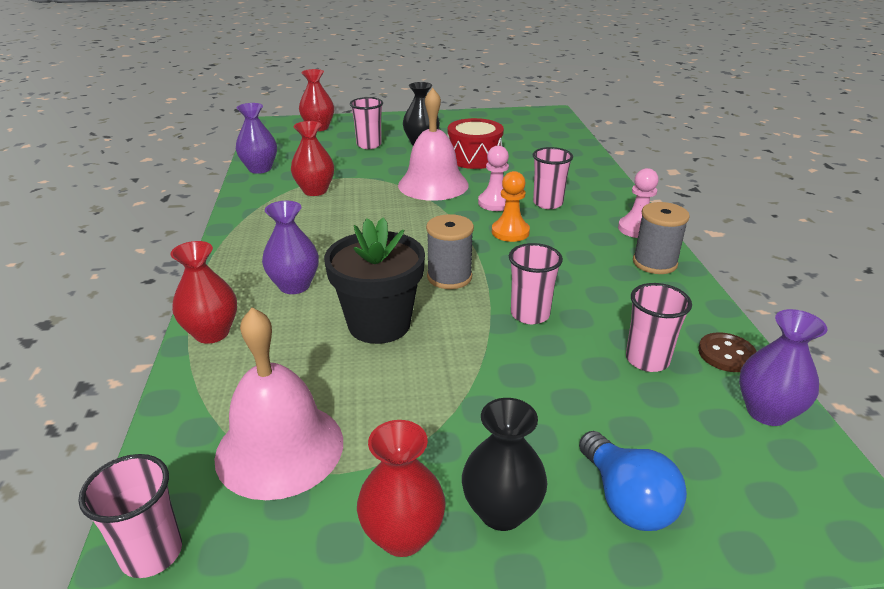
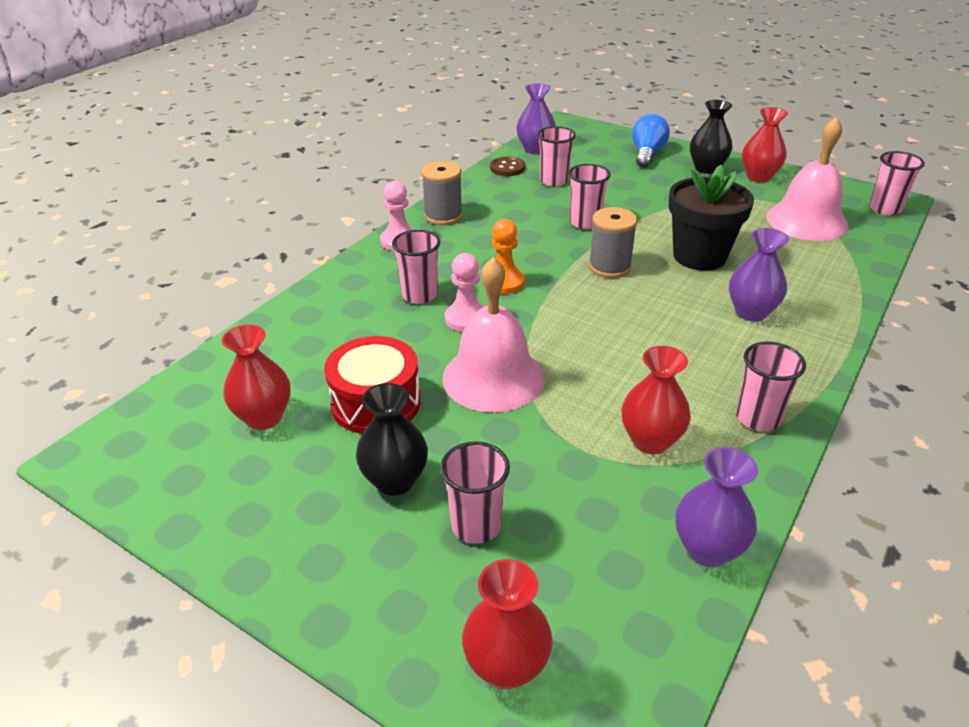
camera: 140 degrees left, 5 degrees up
red vase [170,241,237,344] -> red vase moved to [222,325,291,430]
none -> pink cup [736,341,806,431]

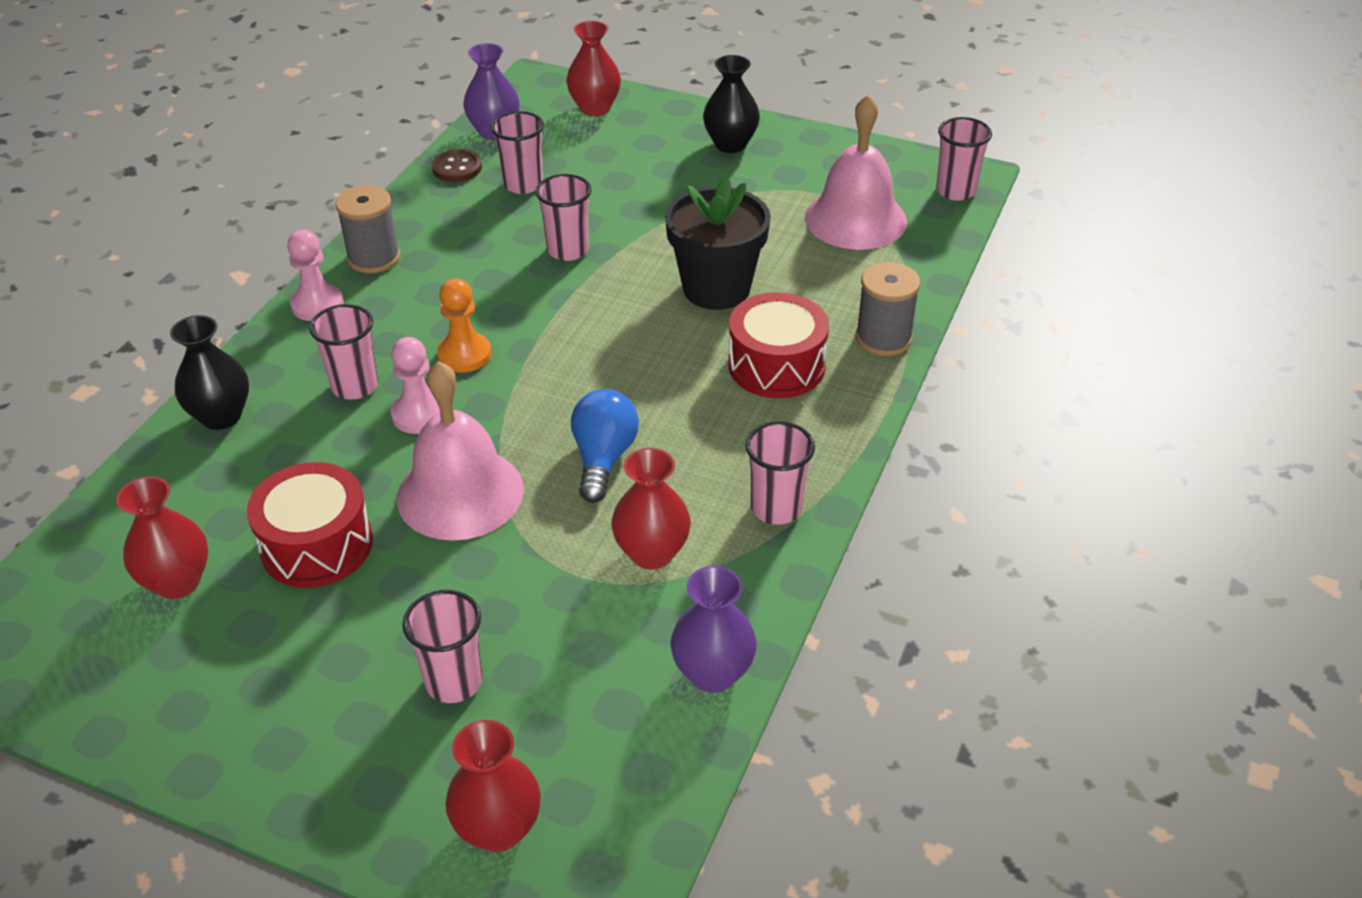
camera: 10 degrees left, 5 degrees up
black vase [356,383,428,496] -> black vase moved to [170,315,249,430]
grey spool [588,207,638,278] -> grey spool moved to [856,262,920,356]
blue light bulb [632,114,670,167] -> blue light bulb moved to [571,389,639,503]
purple vase [729,228,789,322] -> red drum [728,292,829,398]
red vase [742,107,788,183] -> red vase moved to [566,21,621,116]

